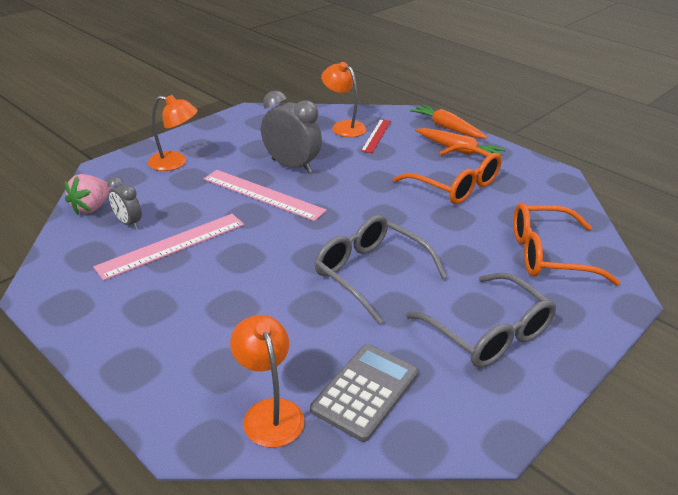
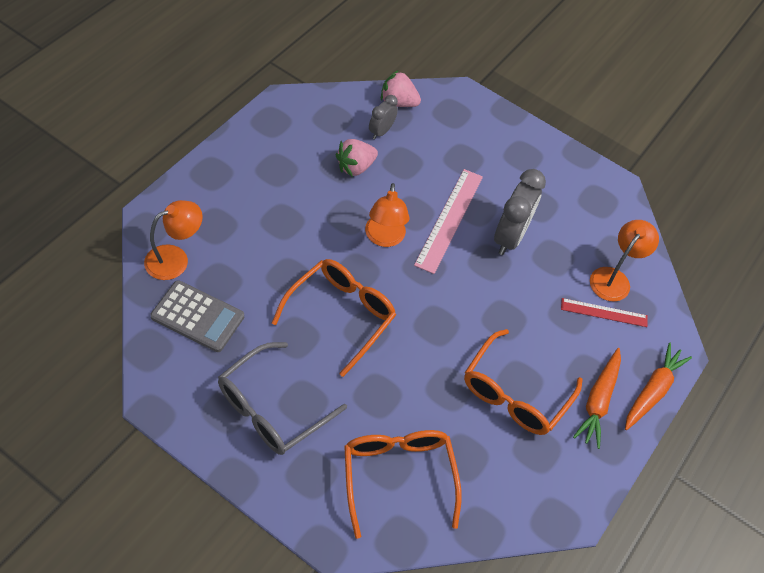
camera: 75 degrees right, 20 degrees up
pink ruler [93,214,244,281] -> pink strawberry [336,139,378,177]
orange lamp [148,95,198,171] -> orange lamp moved to [365,183,410,247]
grey glasses [315,215,447,324] -> orange glasses [272,259,396,377]

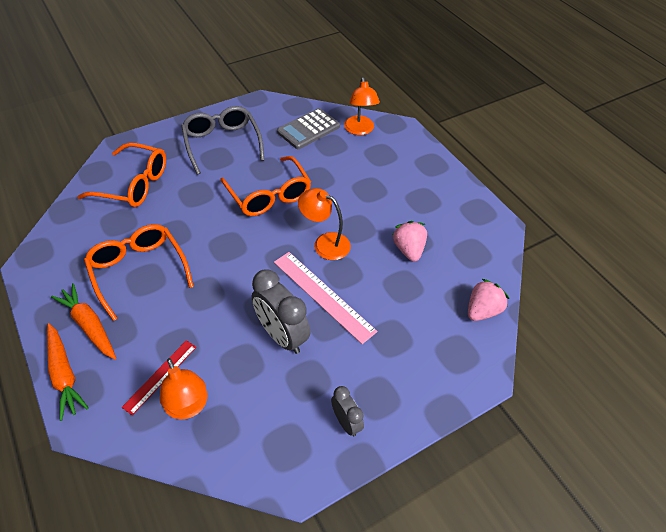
camera: 120 degrees right, 5 degrees down
grey clock [369,95,398,139] -> grey clock moved to [331,386,364,436]

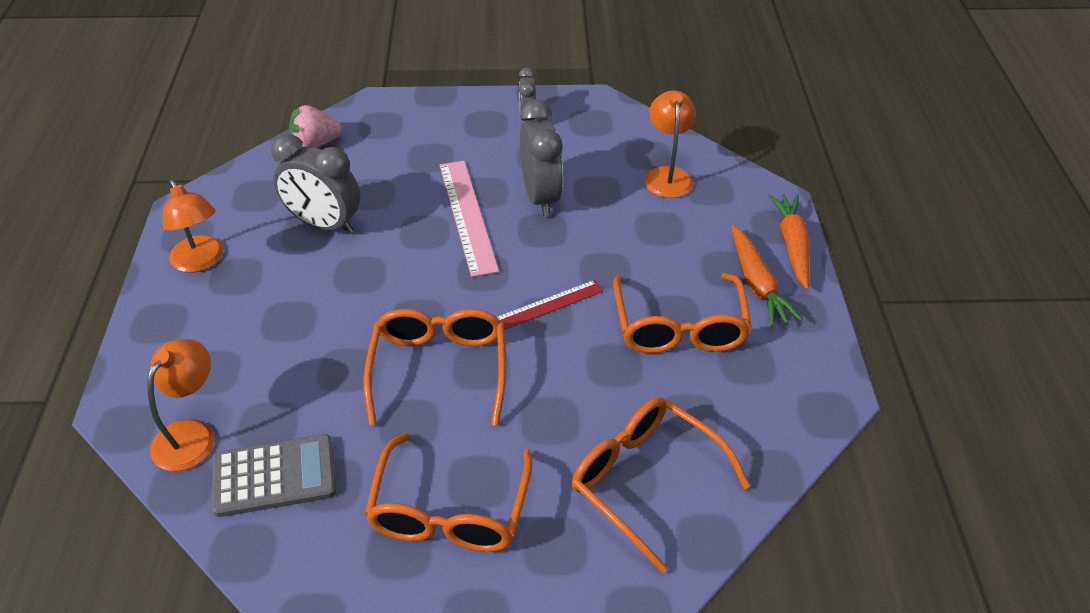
camera: 150 degrees left, 5 degrees down
red ruler [122,340,196,415] -> red ruler moved to [497,280,603,330]
grey glasses [181,106,264,175] -> orange glasses [365,433,533,552]
orange lamp [298,188,351,260] -> orange lamp moved to [163,180,223,273]
pink strawberry [393,221,427,262] -> grey clock [271,134,360,234]

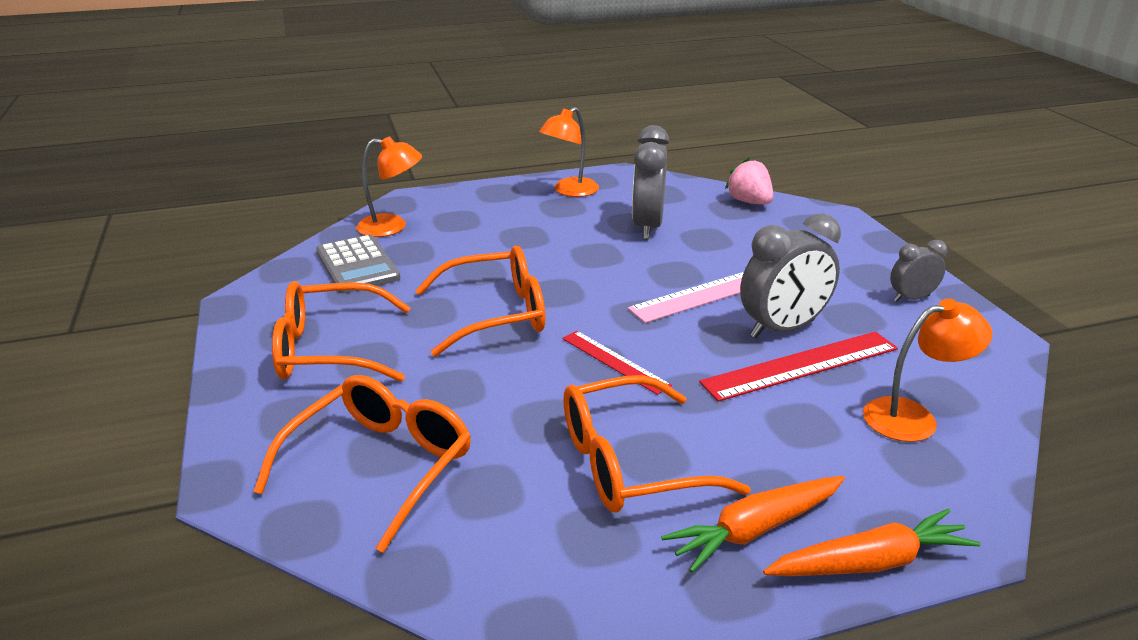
camera: 75 degrees right, 15 degrees down
none -> red ruler [699,331,898,402]

